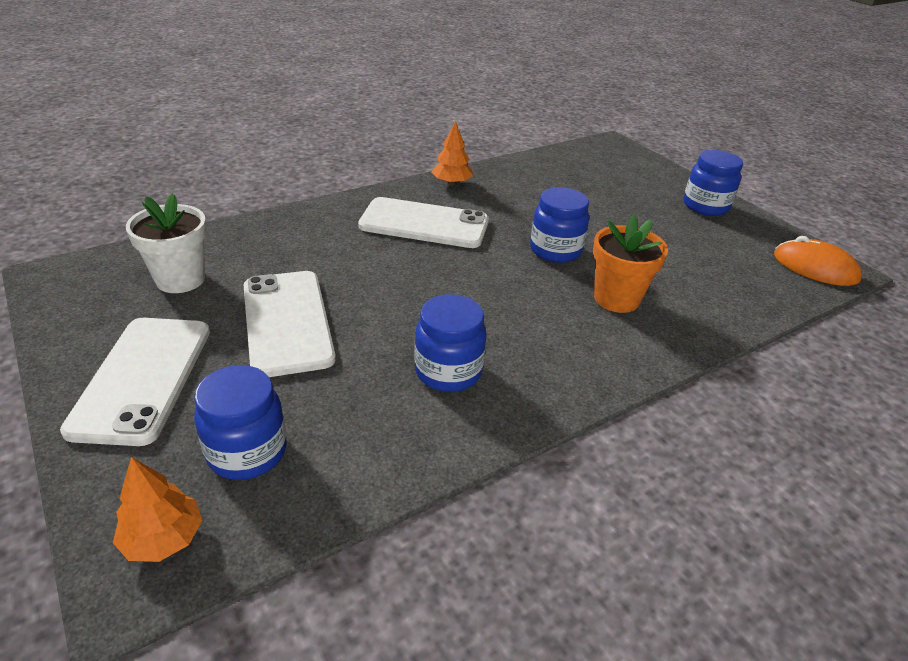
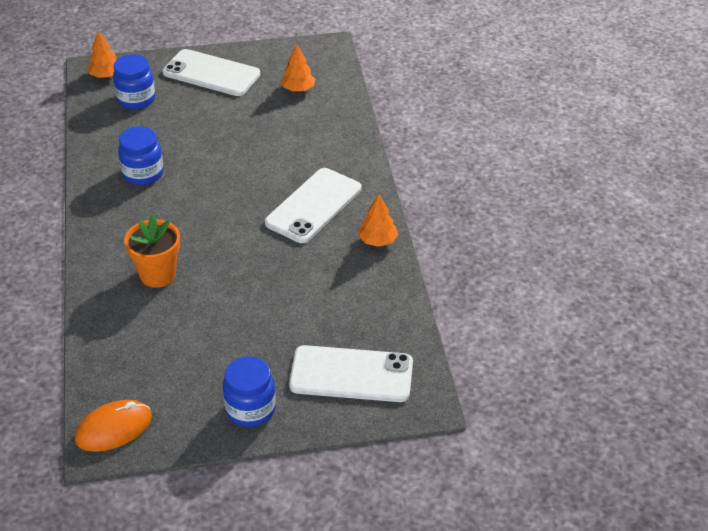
camera: 115 degrees right, 5 degrees up
white flower pot [126,193,207,293] -> orange tree [281,44,316,92]
white phone [244,271,336,377] -> white phone moved to [289,345,413,402]
blue jar [530,187,589,263] -> none

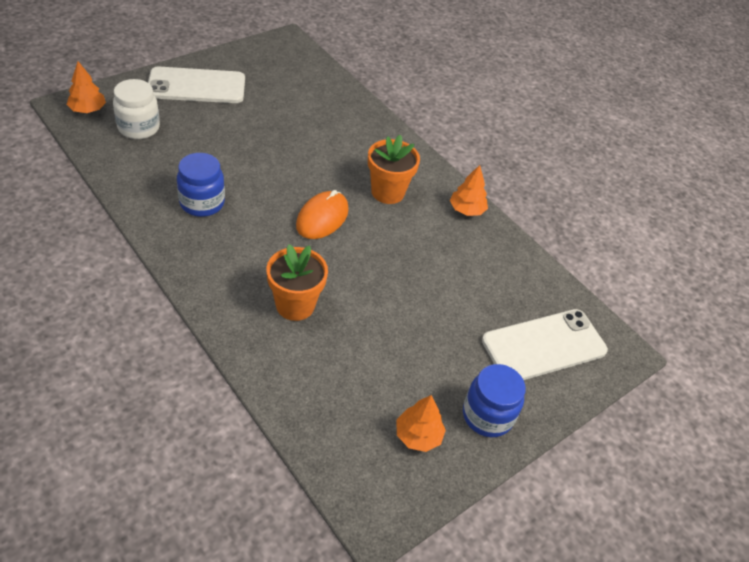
camera: 35 degrees left, 5 degrees up
orange mouse [75,400,152,452] -> orange mouse moved to [296,190,349,239]
blue jar [113,54,155,109] -> white jar [113,79,160,139]
white phone [265,168,361,243] -> orange flower pot [368,135,420,204]
orange tree [281,44,316,92] -> orange tree moved to [396,395,446,452]

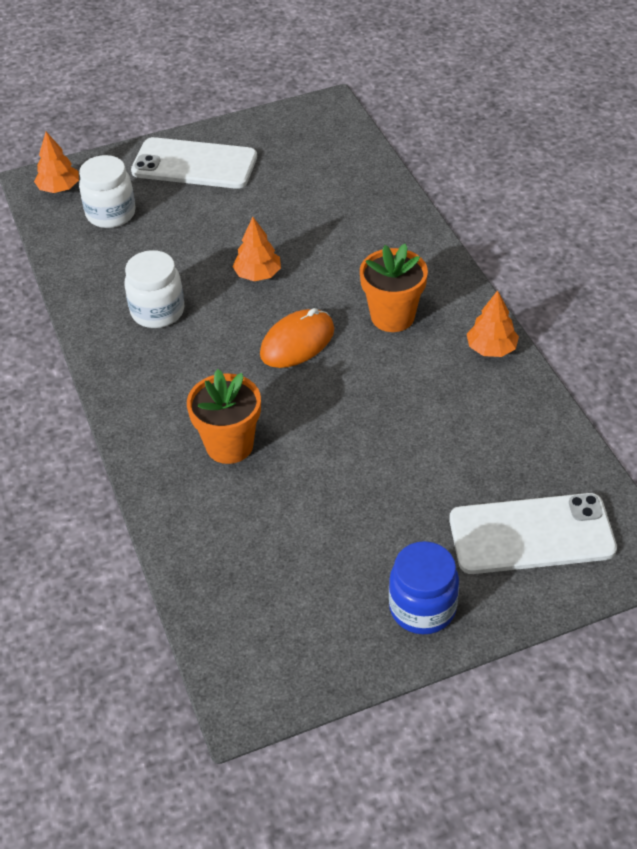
camera: 25 degrees right, 0 degrees up
blue jar [177,153,225,217] -> white jar [125,250,184,328]
orange tree [396,395,446,452] -> orange tree moved to [232,217,281,281]

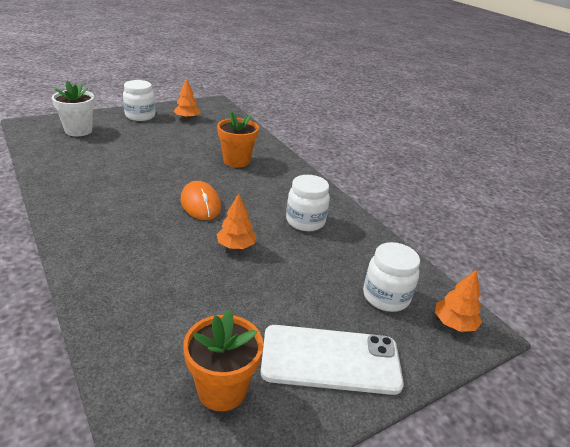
camera: 165 degrees right, 15 degrees down
orange mouse [260,308,334,368] -> orange mouse turned 60 degrees counterclockwise [181,181,221,220]
orange flower pot [360,244,428,332] -> orange flower pot moved to [183,309,263,411]
blue jar [389,541,459,634] -> white jar [123,80,155,121]
white phone [449,493,617,574] -> white flower pot [52,81,95,136]
orange tree [467,290,519,357] -> orange tree moved to [174,78,200,119]

